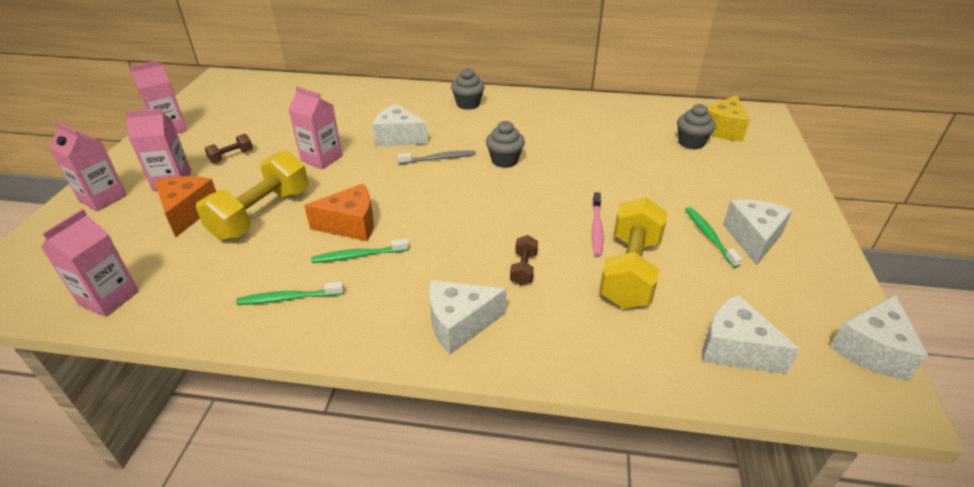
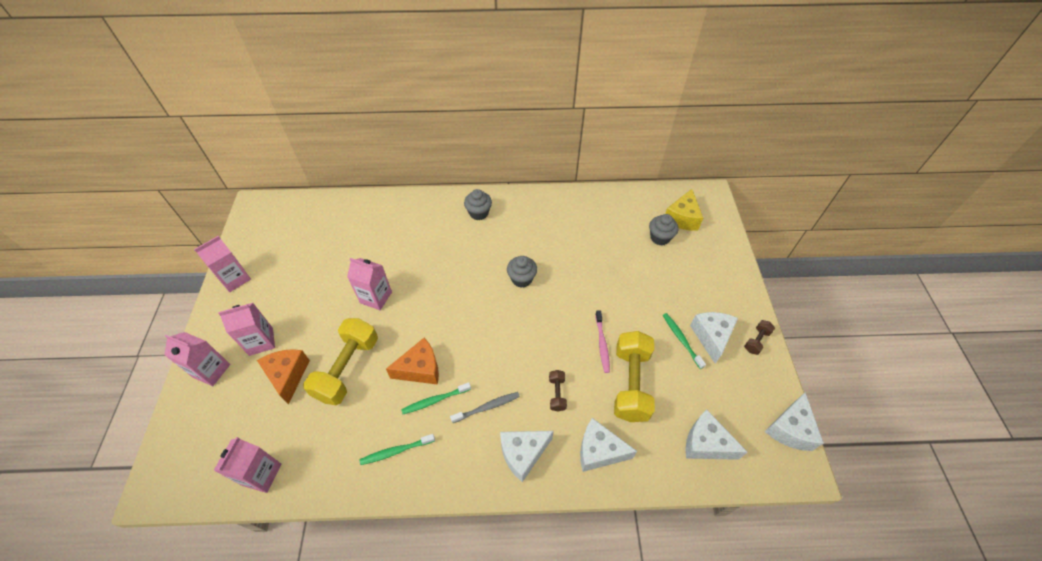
camera: 10 degrees left, 15 degrees up
brown dumbbell [205,134,253,164] -> brown dumbbell moved to [744,320,775,355]
white cheese [373,103,428,146] -> white cheese moved to [580,418,637,472]
grey toothbrush [397,150,476,164] -> grey toothbrush moved to [450,392,520,423]

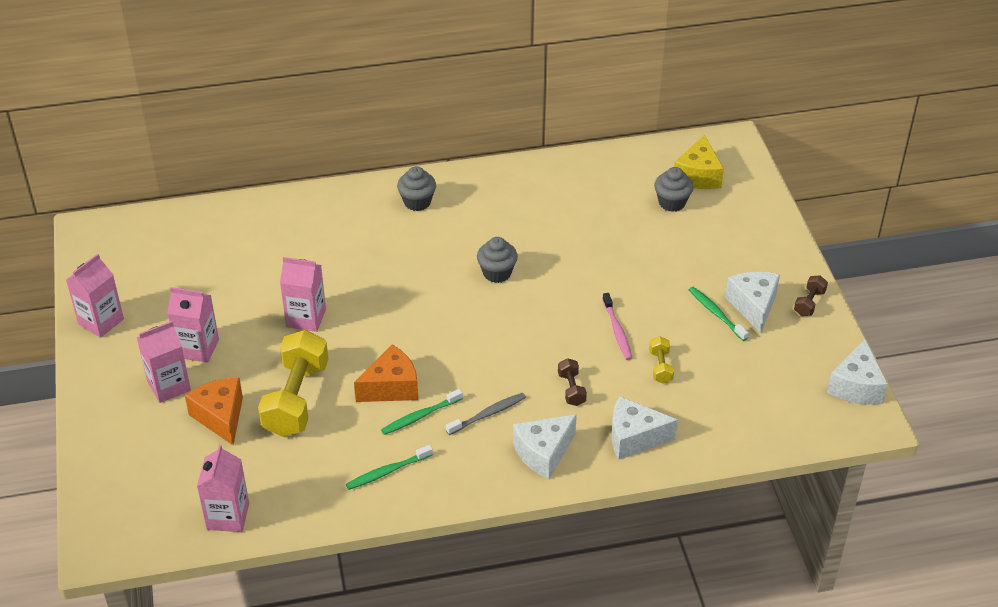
camera: 10 degrees left, 10 degrees down
pink carton [164,332,230,386] -> pink carton moved to [167,287,219,363]
yellow dumbbell [614,331,655,422] -> yellow dumbbell [649,336,674,384], size x0.45
white cheese [685,410,748,460] -> none

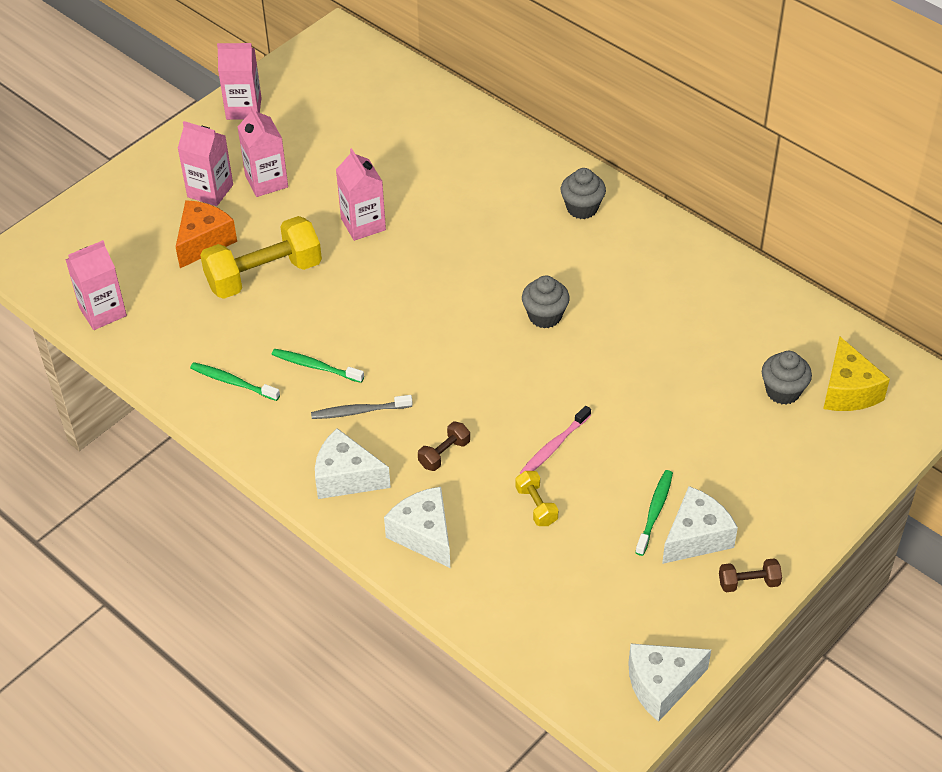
camera: 55 degrees right, 5 degrees up
orange cheese [354,344,418,402] -> none
grey toothbrush [446,393,526,435] -> grey toothbrush turned 150 degrees clockwise [311,395,413,419]
yellow dumbbell [649,336,674,384] -> yellow dumbbell turned 75 degrees counterclockwise [515,471,558,526]
yellow cheese [674,135,724,189] -> yellow cheese turned 75 degrees counterclockwise [823,336,890,411]

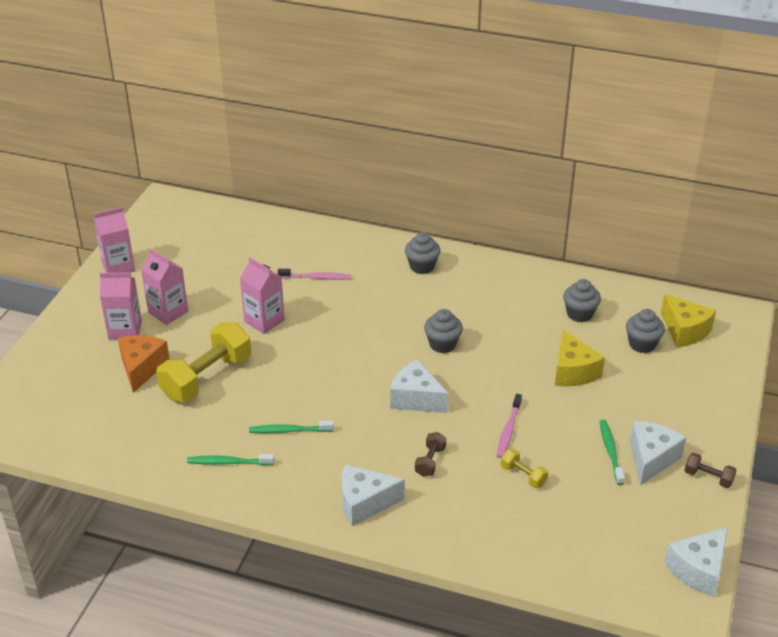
camera: 25 degrees left, 10 degrees down
pink carton [65,240,127,330] -> none
grey toothbrush [311,395,413,419] -> none
white cheese [384,487,450,568] -> white cheese moved to [390,359,449,413]
brown dumbbell [719,558,782,592] -> brown dumbbell turned 60 degrees clockwise [684,453,737,488]
none -> pink toothbrush [278,269,351,280]
none -> yellow cheese [555,330,605,387]
none -> grey cupcake [563,279,601,322]

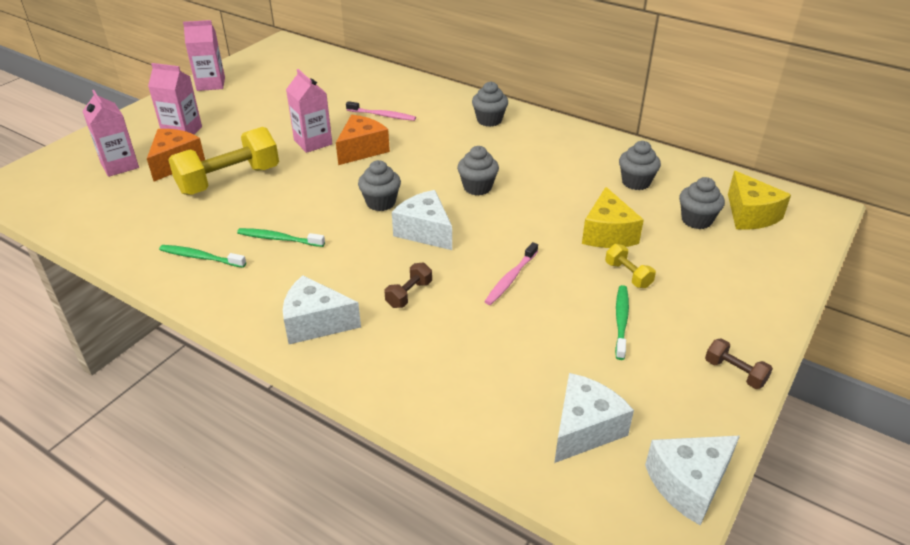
camera: 15 degrees right, 0 degrees up
pink carton [141,249,188,325] -> pink carton moved to [83,90,139,177]
yellow dumbbell [501,449,548,488] -> yellow dumbbell moved to [605,244,656,288]
white cheese [630,421,686,485] -> white cheese moved to [554,373,634,463]
none -> orange cheese [336,115,390,165]
none -> grey cupcake [358,160,401,211]

